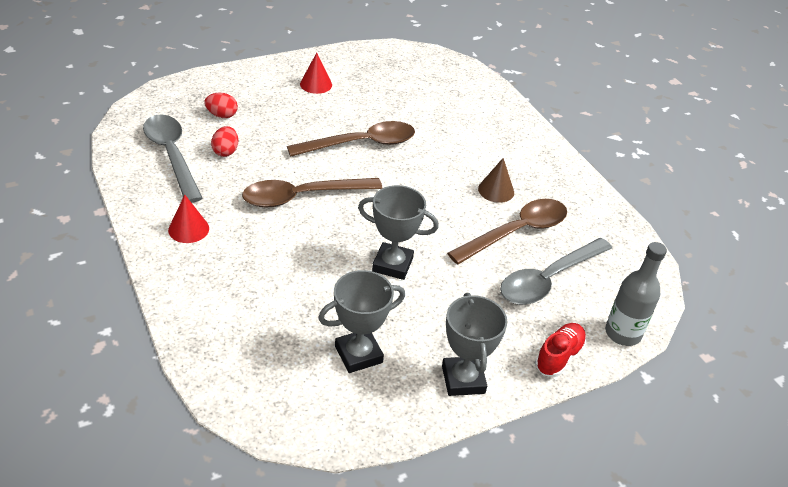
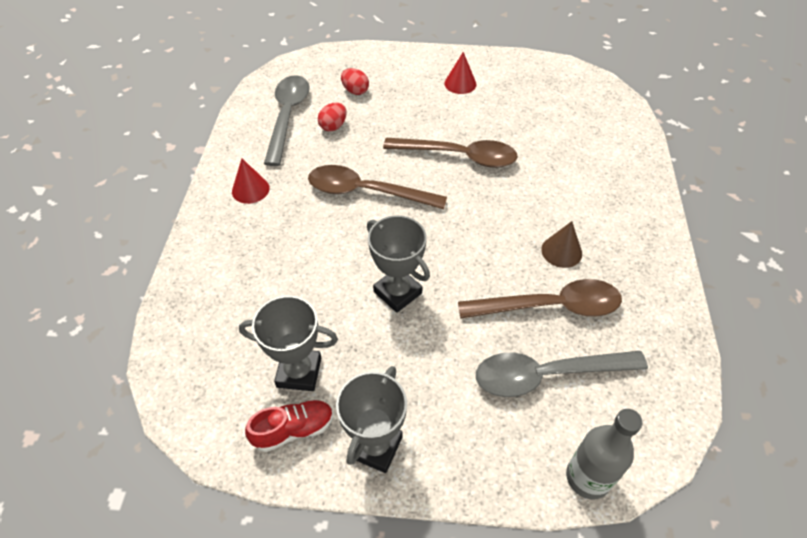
camera: 35 degrees right, 10 degrees up
red shoe [535,323,587,377] -> red shoe moved to [245,399,333,452]

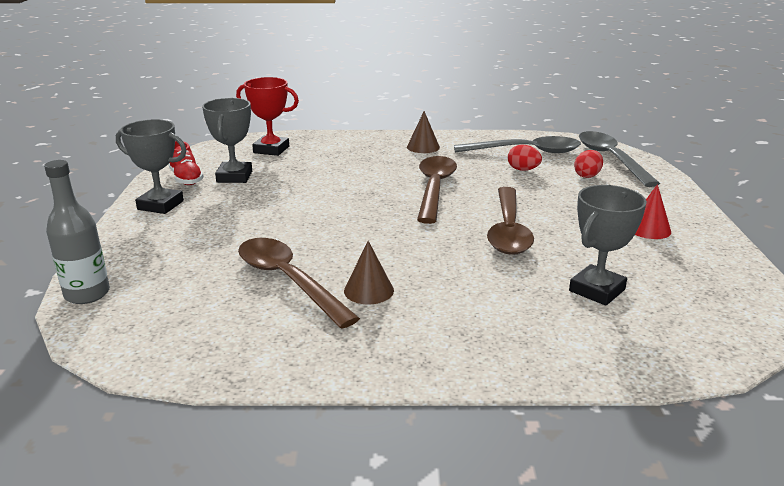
camera: 85 degrees right, 25 degrees down
red cone [232,159,270,204] -> brown cone [407,111,440,153]
grey trophy [367,215,430,313] -> grey trophy moved to [569,185,647,306]
brown spoon [458,279,622,319] -> brown spoon turned 150 degrees clockwise [238,238,360,329]
grey spoon [476,351,648,397] -> grey spoon moved to [579,131,660,187]
none -> red trophy [236,77,299,156]

